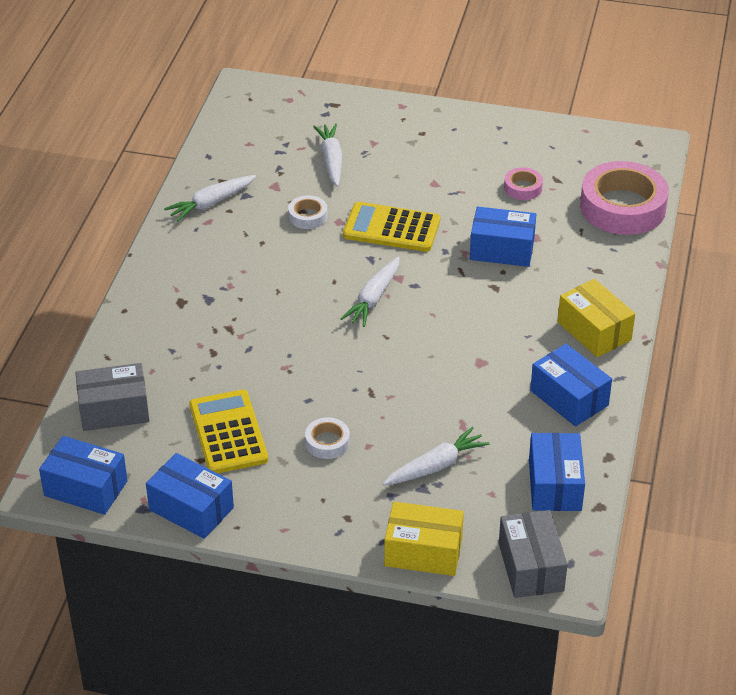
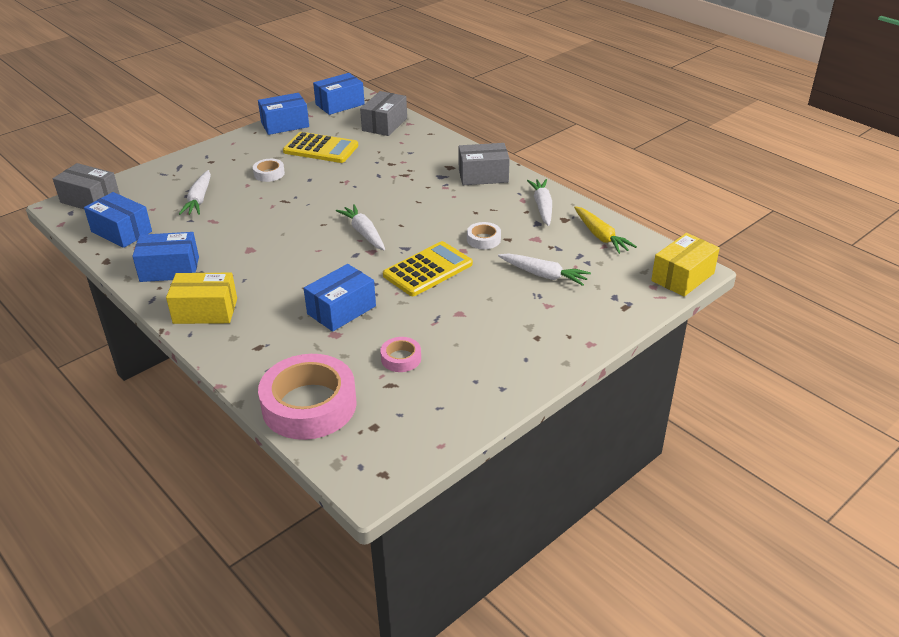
camera: 125 degrees right, 5 degrees down
yellow box [384,502,464,576] -> yellow box moved to [651,233,720,297]
none -> grey box [459,143,510,185]
none -> yellow carrot [574,206,637,254]

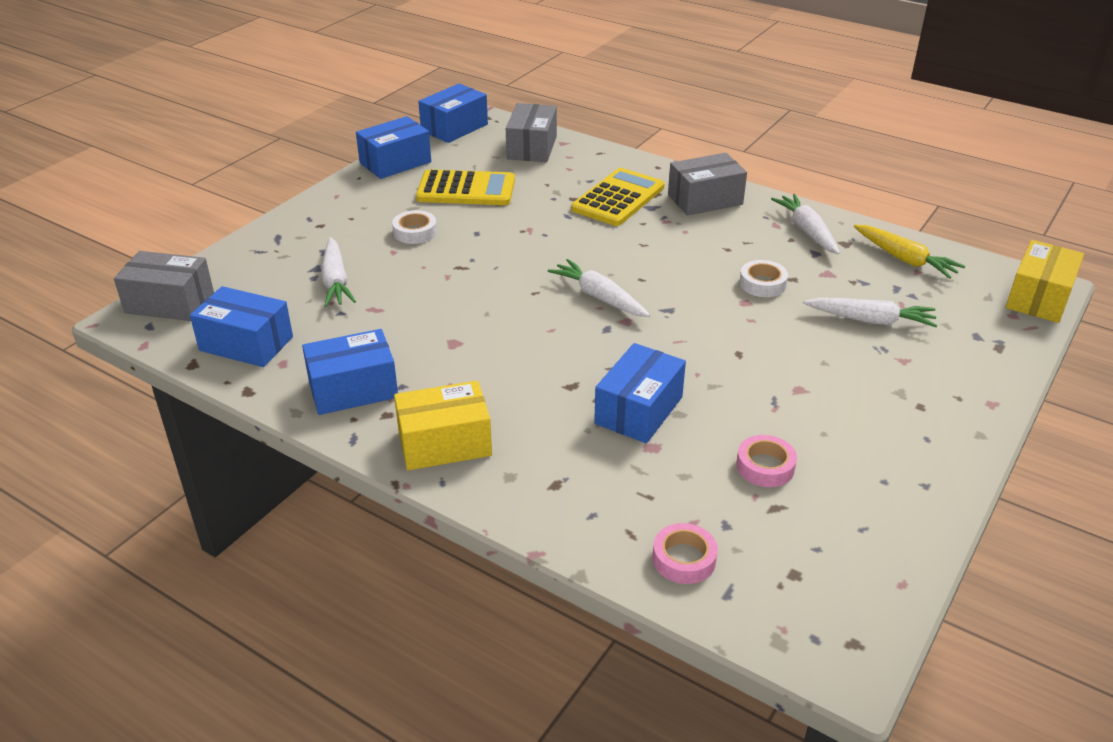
camera: 15 degrees left, 0 degrees up
pink tape [258,354,357,440] -> pink tape [652,523,718,584], size x0.45
yellow calculator [383,241,473,296] -> yellow calculator moved to [571,168,665,226]

